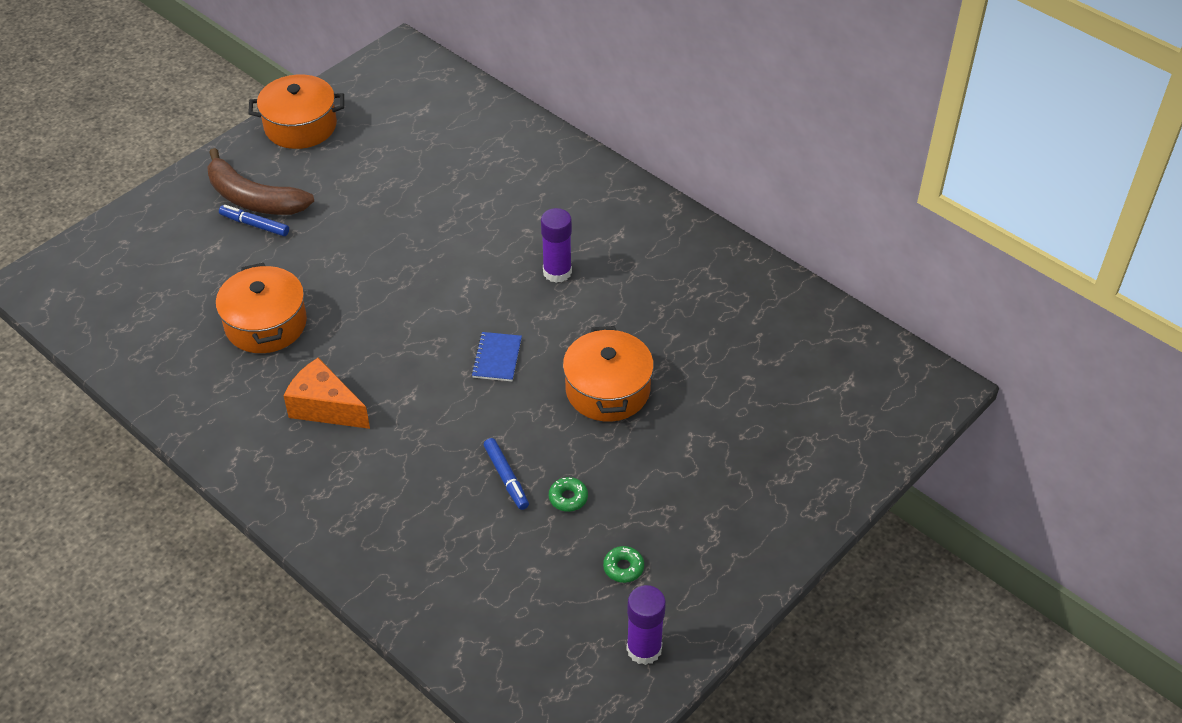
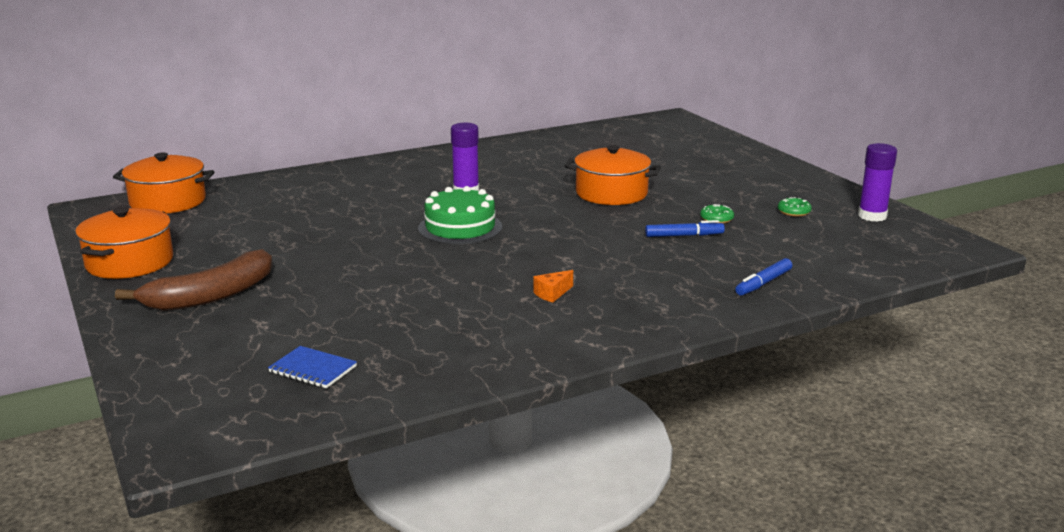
camera: 70 degrees left, 25 degrees down
orange pot [216,263,307,353] -> orange pot moved to [113,153,214,214]
blue marker [219,205,289,236] -> blue marker moved to [735,258,792,296]
orange cheese [284,358,370,429] -> orange cheese [534,270,573,302], size x0.49
blue notebook [471,332,522,381] -> blue notebook moved to [268,346,357,388]
none -> green cake [418,186,502,245]

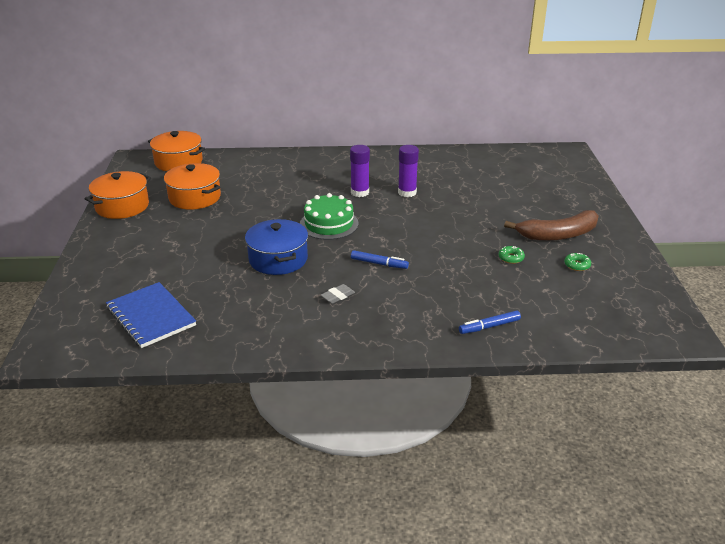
camera: 25 degrees right, 10 degrees up
brown banana [115,249,273,311] -> brown banana moved to [504,210,599,241]
blue notebook [268,346,357,388] -> blue notebook [106,282,196,348], size x1.83
orange cheese [534,270,573,302] -> grey eraser [321,284,355,304]
orange pot [565,145,661,205] -> orange pot moved to [164,163,221,210]
blue marker [645,220,725,237] -> blue marker moved to [351,250,409,269]
purple glue stick [858,143,897,222] -> purple glue stick moved to [398,145,419,197]
none -> blue pot [245,219,308,275]

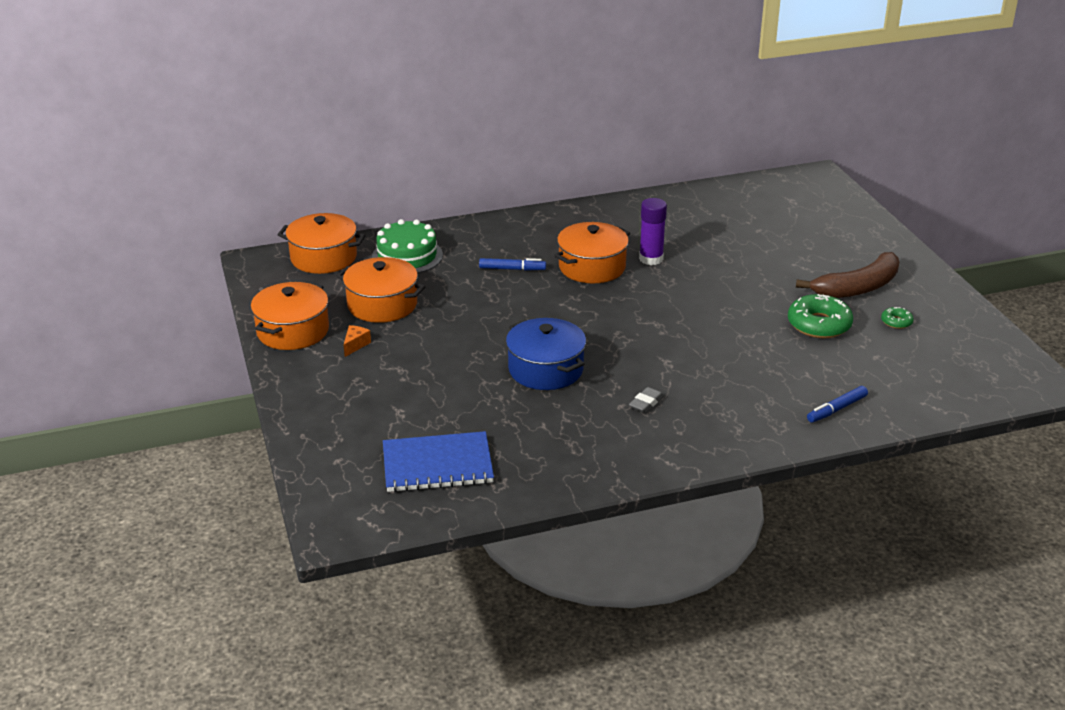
camera: 15 degrees left, 0 degrees up
blue notebook [106,282,196,348] -> blue notebook turned 45 degrees counterclockwise [383,431,494,492]
green cake [300,193,358,240] -> green cake moved to [372,219,443,274]
purple glue stick [350,145,370,197] -> orange pot [554,222,630,283]
blue marker [351,250,409,269] -> blue marker moved to [479,258,546,271]
green donut [499,246,525,264] -> green donut [788,294,853,338], size x2.04
none -> orange cheese [344,325,371,357]

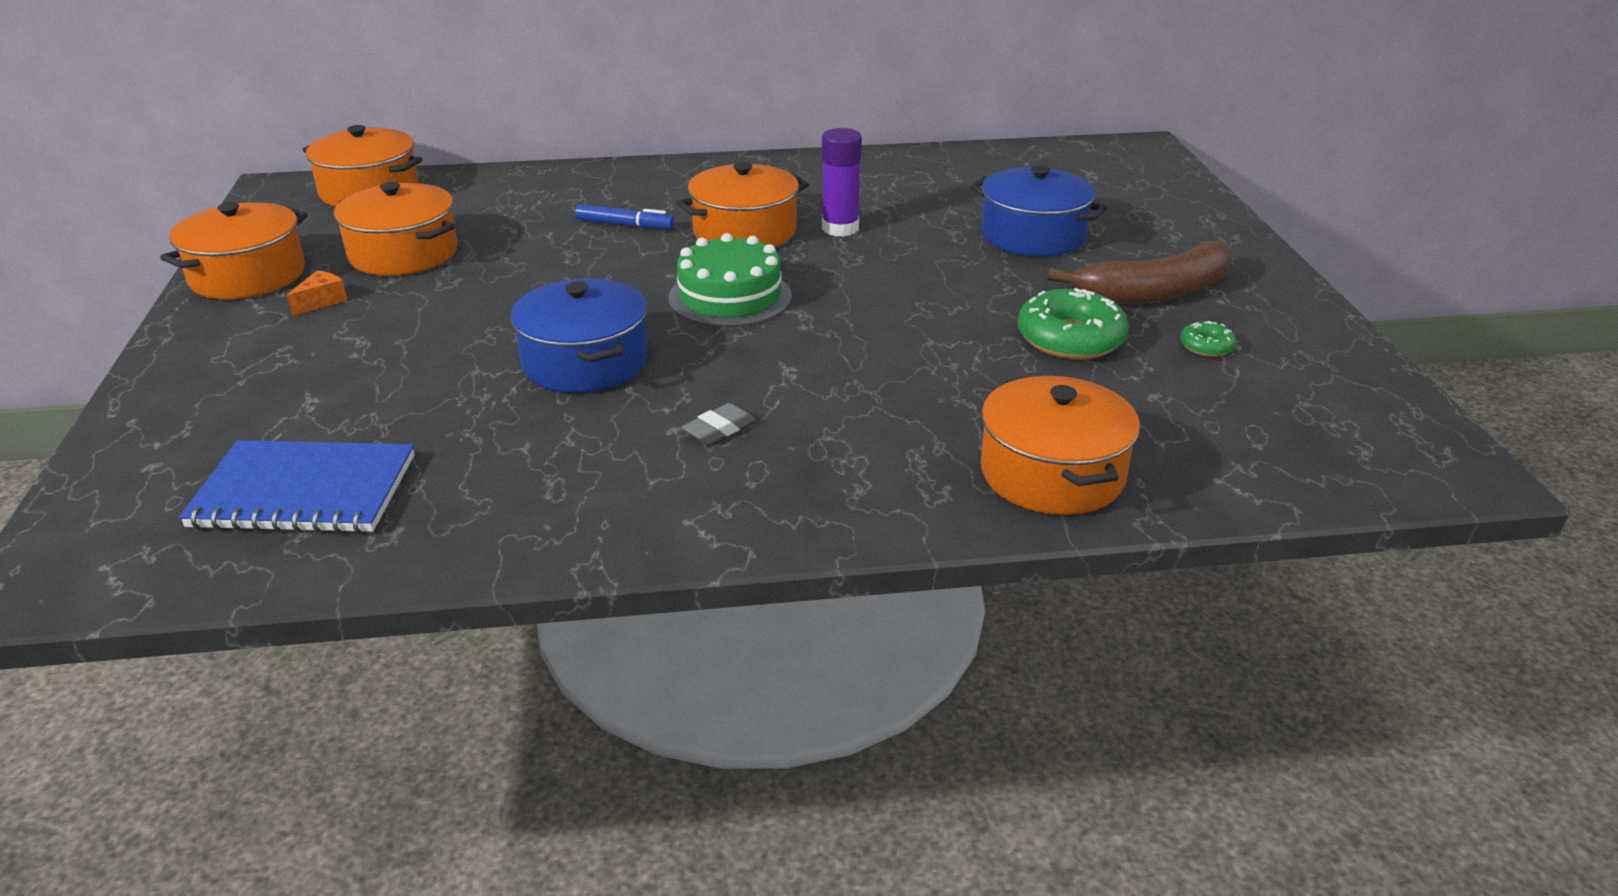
camera: 10 degrees right, 0 degrees up
green cake [372,219,443,274] -> green cake moved to [668,233,792,327]
blue marker [807,386,868,423] -> orange pot [981,375,1140,515]
none -> blue pot [970,165,1108,256]

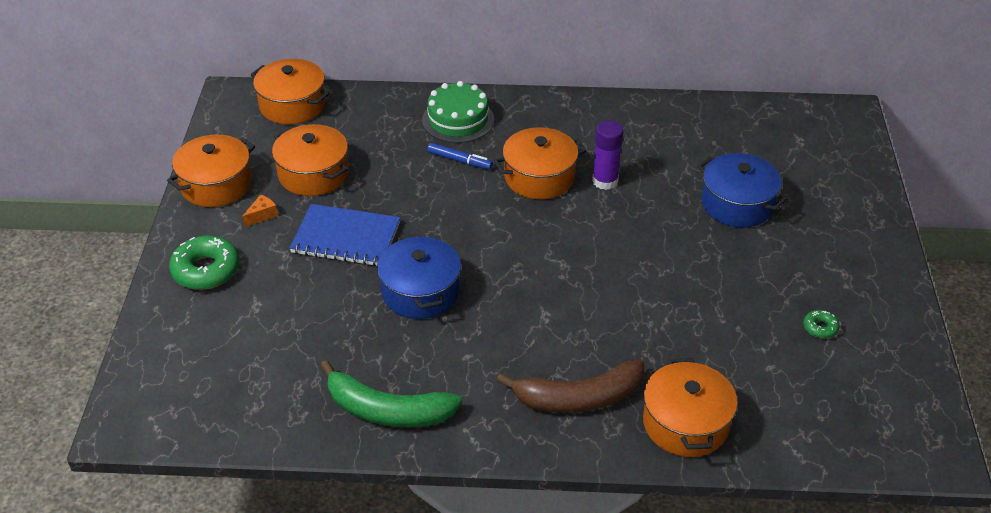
camera: 10 degrees right, 10 degrees up
blue notebook [179,440,414,533] -> blue notebook moved to [289,204,400,267]
green cake [668,233,792,327] -> green cake moved to [422,81,494,143]
grey eraser [682,403,755,445] -> none
green donut [1018,288,1129,360] -> green donut moved to [169,236,239,290]
brown banana [1048,241,1232,304] -> brown banana moved to [496,359,644,413]
none -> green banana [320,360,462,427]

